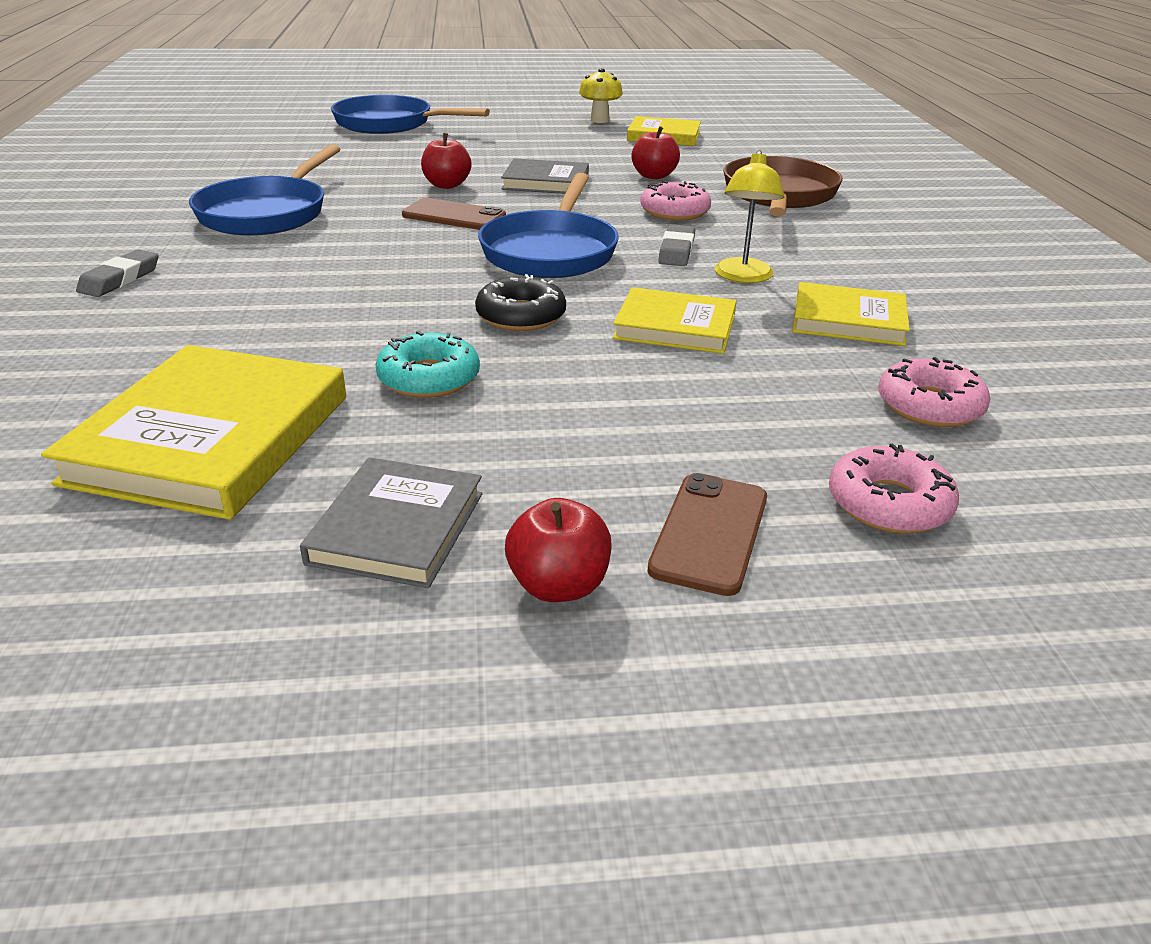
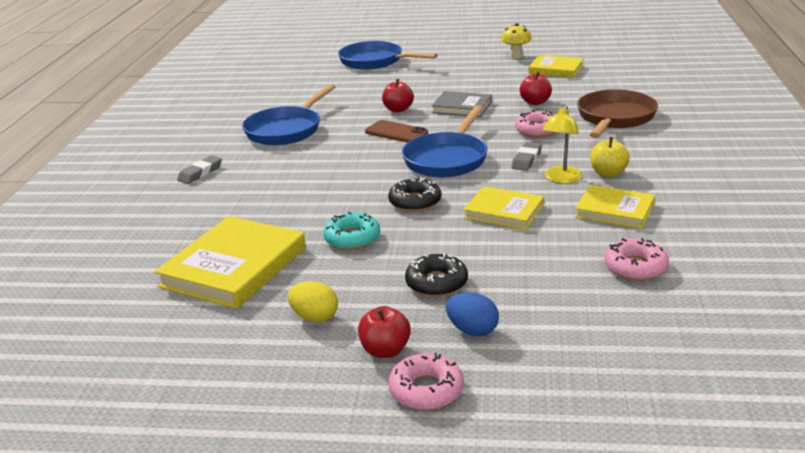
camera: 15 degrees right, 5 degrees down
grey book [300,457,482,588] -> yellow egg [288,281,338,323]
brown phone [647,473,767,596] -> blue egg [446,292,499,336]
pink donut [829,443,959,534] -> pink donut moved to [388,353,464,410]
none -> black donut [405,253,468,297]
none -> yellow apple [590,137,630,177]

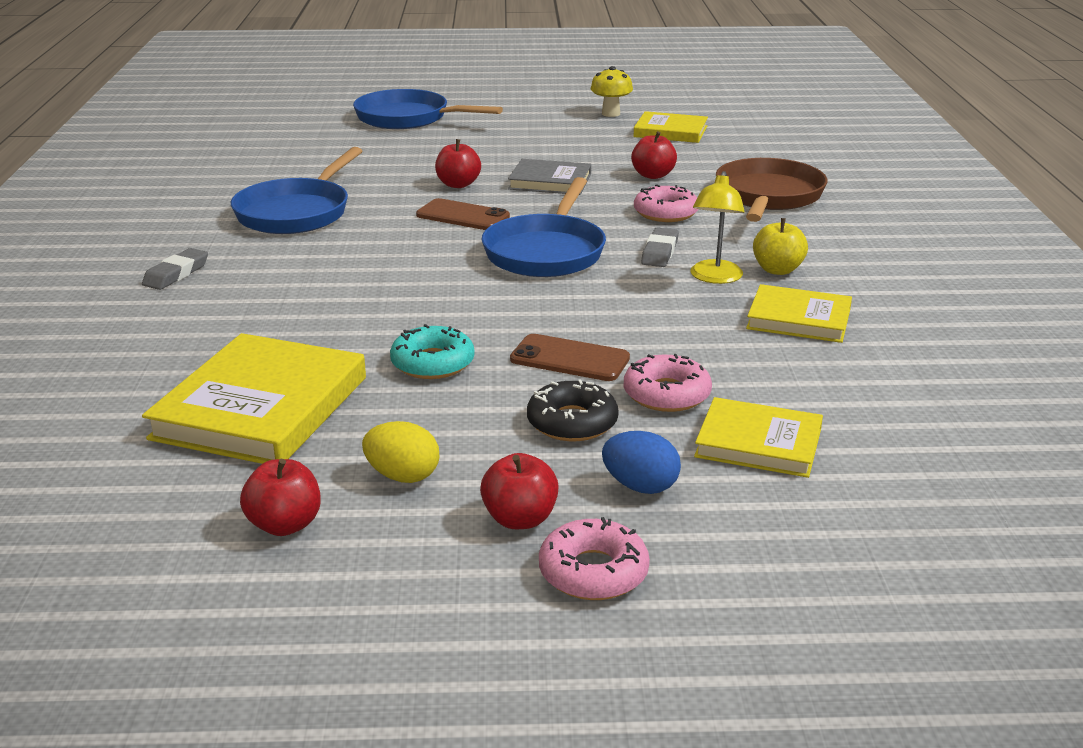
camera: 10 degrees left, 0 degrees up
black donut [388,177,441,212] -> none
yellow book [463,186,544,230] -> yellow book moved to [694,397,823,478]
pink donut [604,238,669,281] -> pink donut moved to [624,354,712,412]
none -> red apple [240,459,321,536]
none -> brown phone [510,334,630,381]

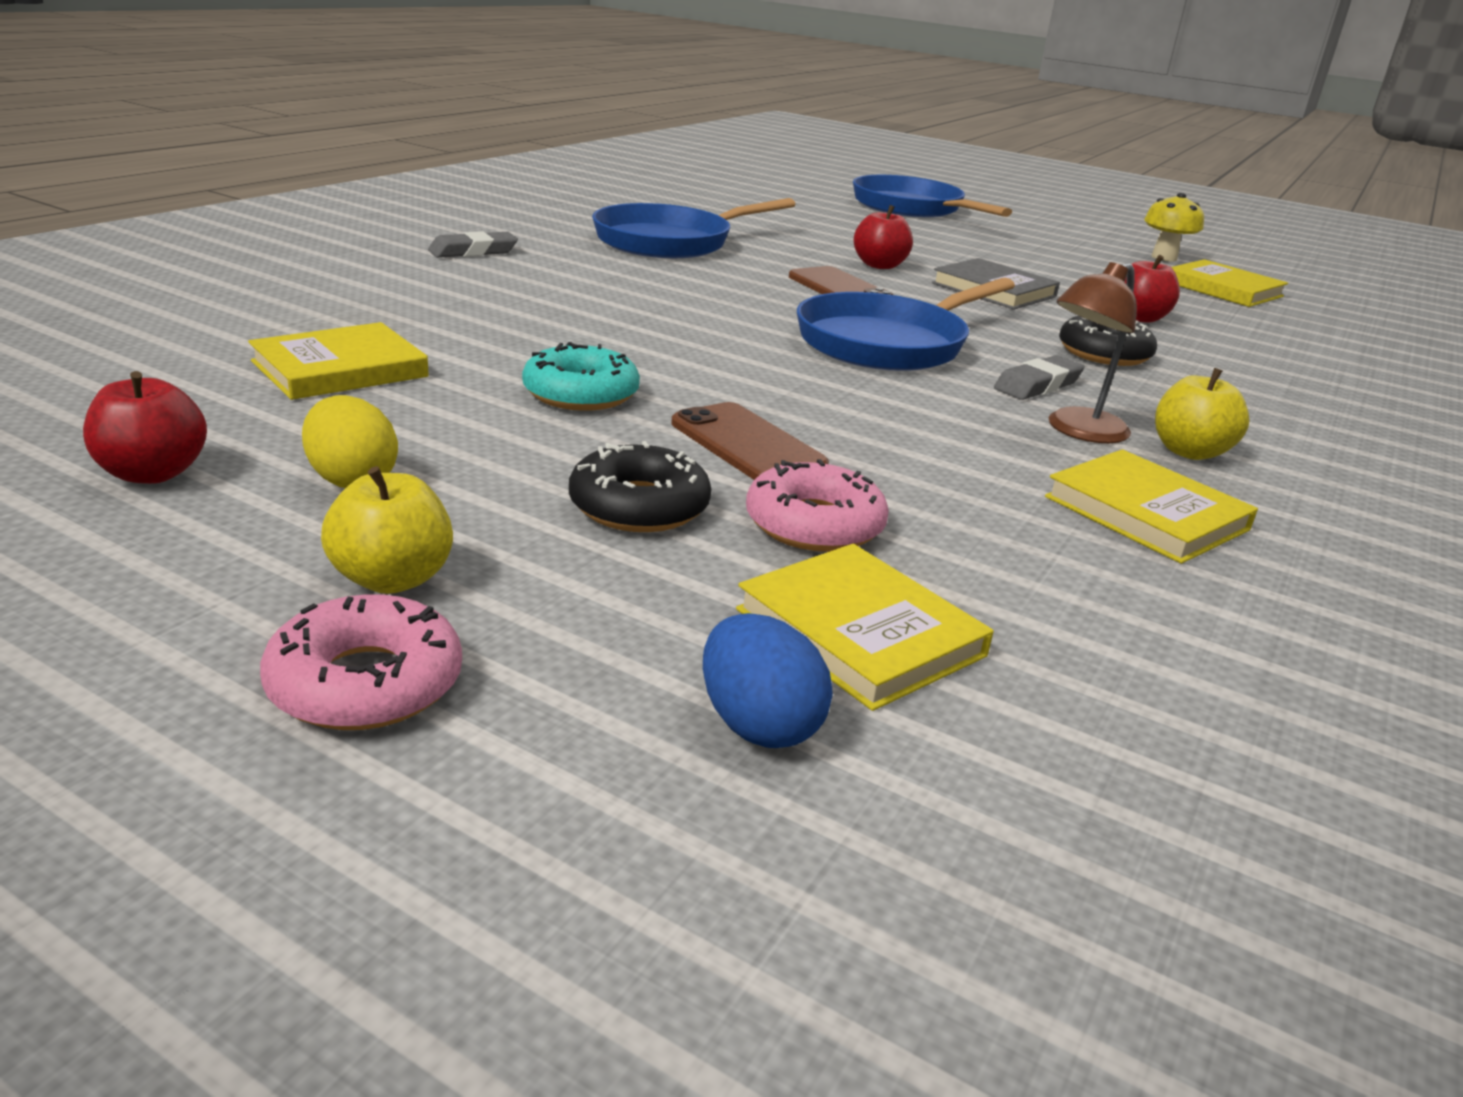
camera: 30 degrees right, 0 degrees up
yellow book [142,333,366,464] -> yellow book [248,322,429,400], size x0.60
red apple [480,453,559,529] -> yellow apple [321,466,453,594]
blue egg [602,431,681,494] -> blue egg moved to [703,613,833,748]
pink donut [634,184,698,222] -> black donut [1059,316,1157,366]
yellow lamp [691,171,745,284] -> brown lamp [1049,262,1137,443]
brown pan [716,158,827,222] -> none

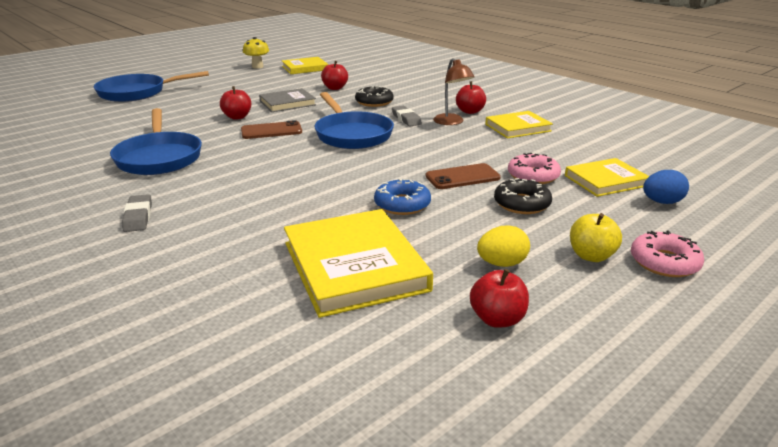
camera: 70 degrees left, 0 degrees up
yellow book [248,322,429,400] -> yellow book [284,209,433,318], size x1.67
turquoise donut [522,342,640,411] -> blue donut [374,179,431,215]
yellow apple [1155,368,1250,460] -> red apple [456,81,486,114]

